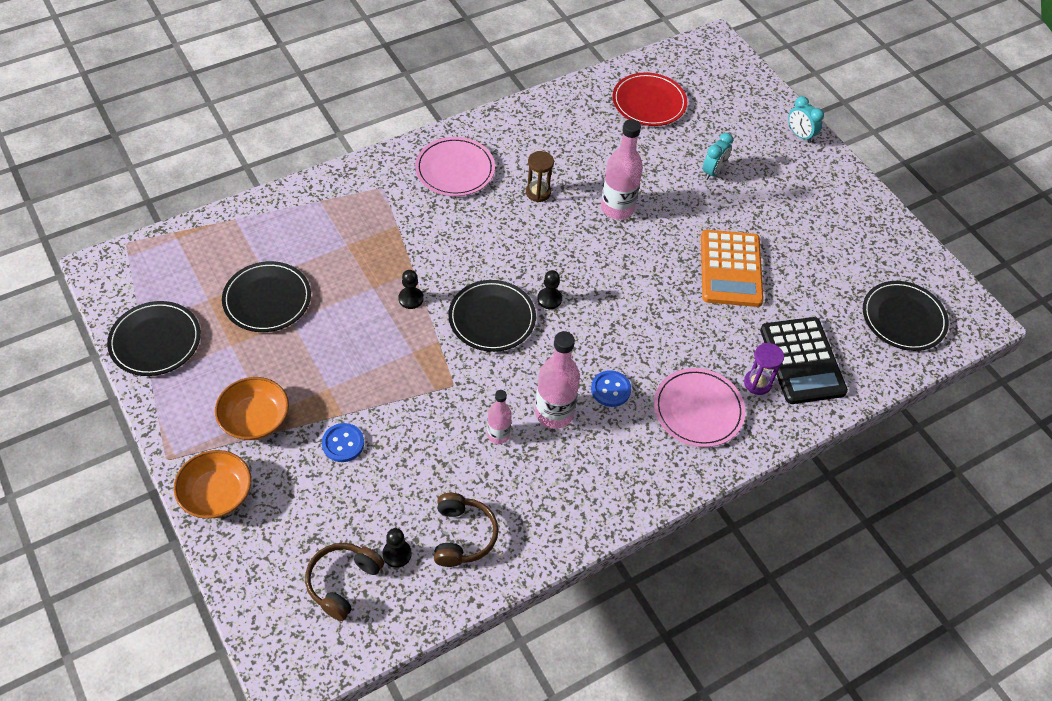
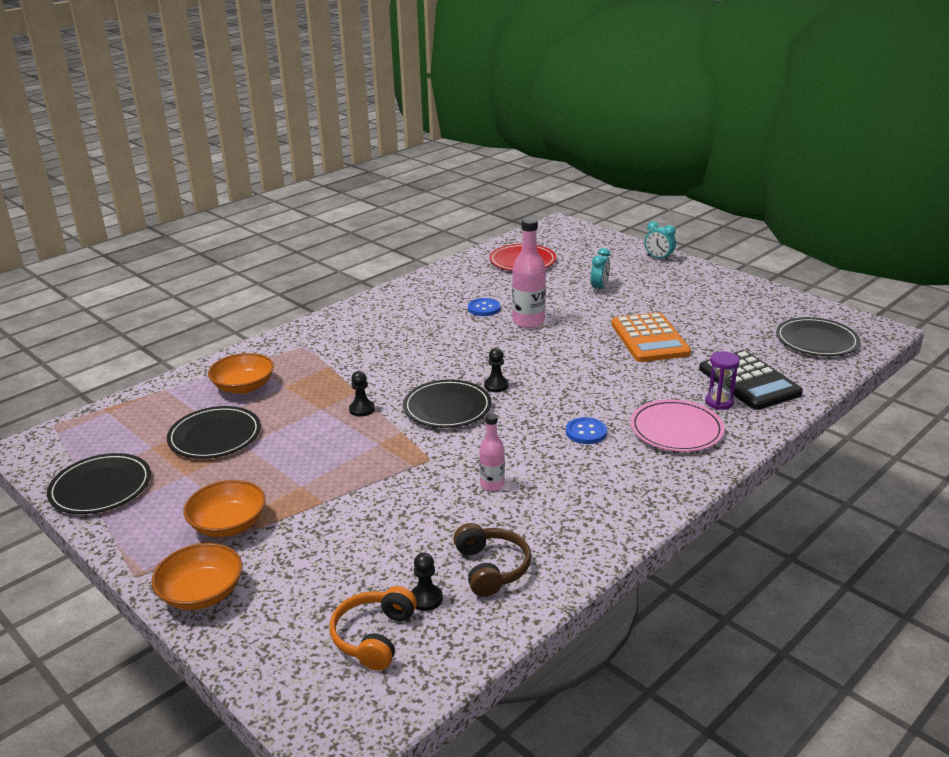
camera: 10 degrees left, 25 degrees down
brown headphones [305,543,384,621] -> orange headphones [330,586,417,671]
blue button [322,423,364,462] -> blue button moved to [468,298,500,316]
pink plate [415,137,495,196] -> none
brown hourglass [526,151,554,202] -> none
pink bottle [535,331,580,429] -> none
none -> orange bowl [208,353,274,394]

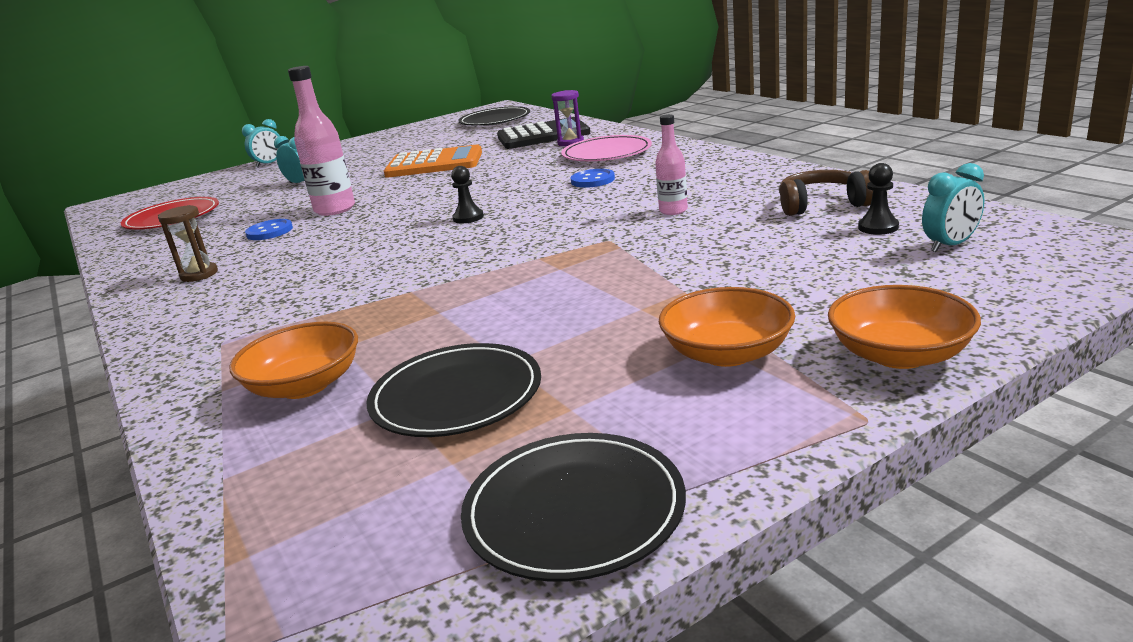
camera: 75 degrees left, 5 degrees down
orange headphones [330,586,417,671] -> turquoise clock [922,163,984,252]
black pawn [349,371,375,417] -> none
black plate [403,379,492,428] -> none
none -> brown hourglass [158,205,218,282]

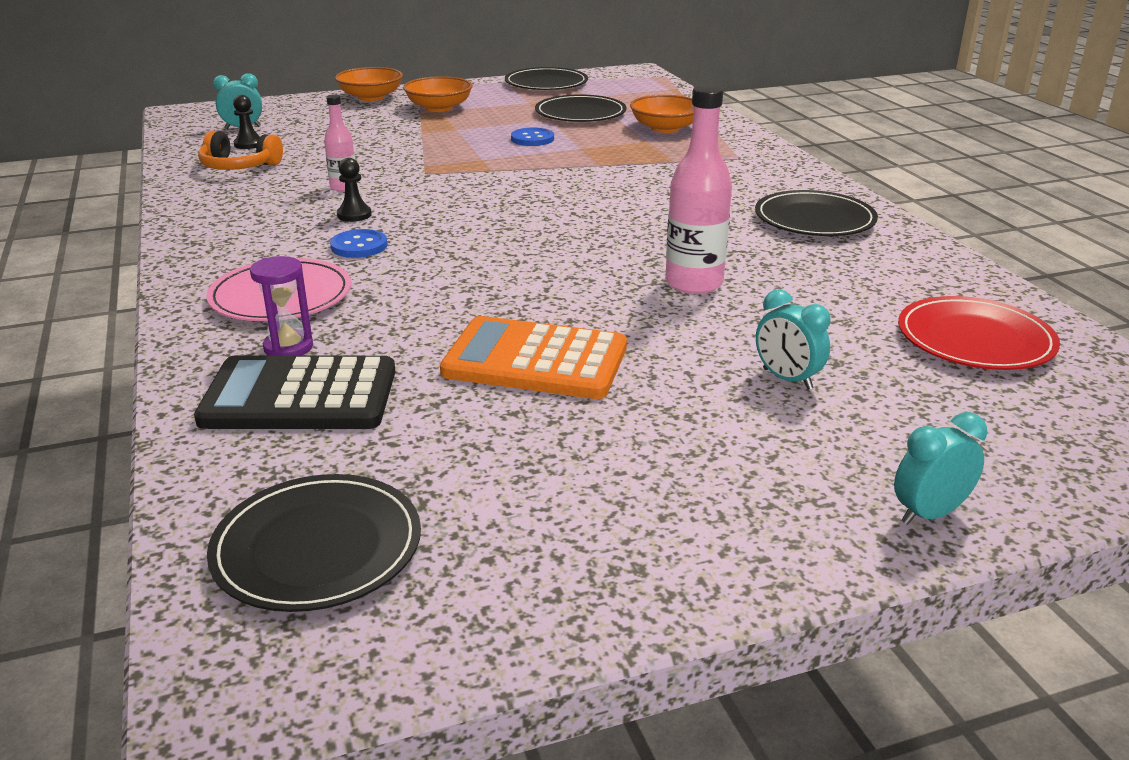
camera: 170 degrees left, 5 degrees up
brown hourglass [158,205,218,282] -> black plate [755,190,878,236]
blue button [245,219,293,240] -> blue button moved to [511,127,554,146]
black pawn [451,166,484,223] -> black pawn moved to [337,158,372,222]
brown headphones [779,170,873,216] -> orange headphones [198,131,283,170]

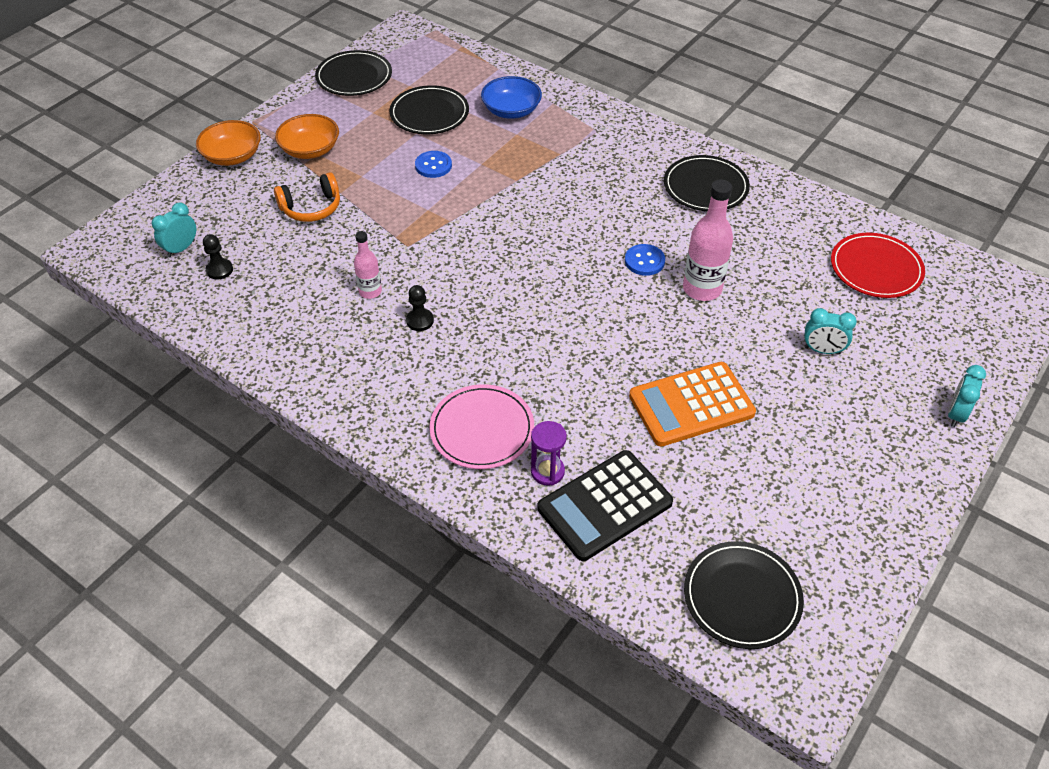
camera: 35 degrees left, 20 degrees up
orange headphones [198,131,283,170] -> orange headphones moved to [274,172,340,222]
blue button [330,229,387,258] -> blue button moved to [625,244,665,276]
orange bowl [630,95,694,133] -> blue bowl [481,76,542,119]

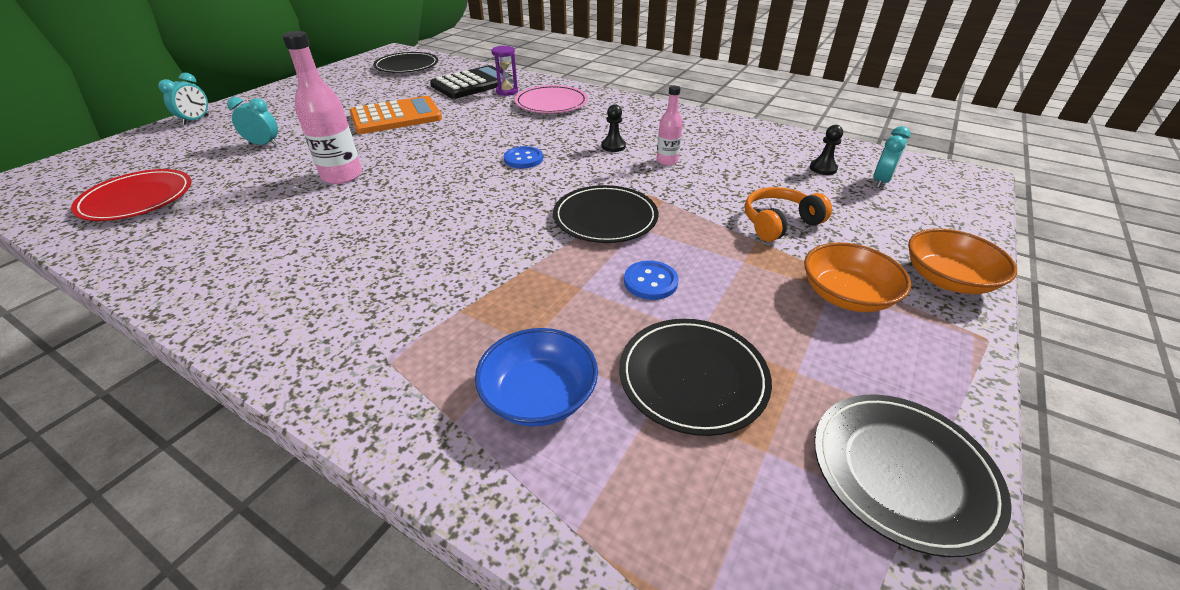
camera: 175 degrees right, 10 degrees down
blue button [625,244,665,276] -> blue button moved to [504,146,543,169]
black plate [664,155,750,211] -> black plate moved to [553,185,658,243]

